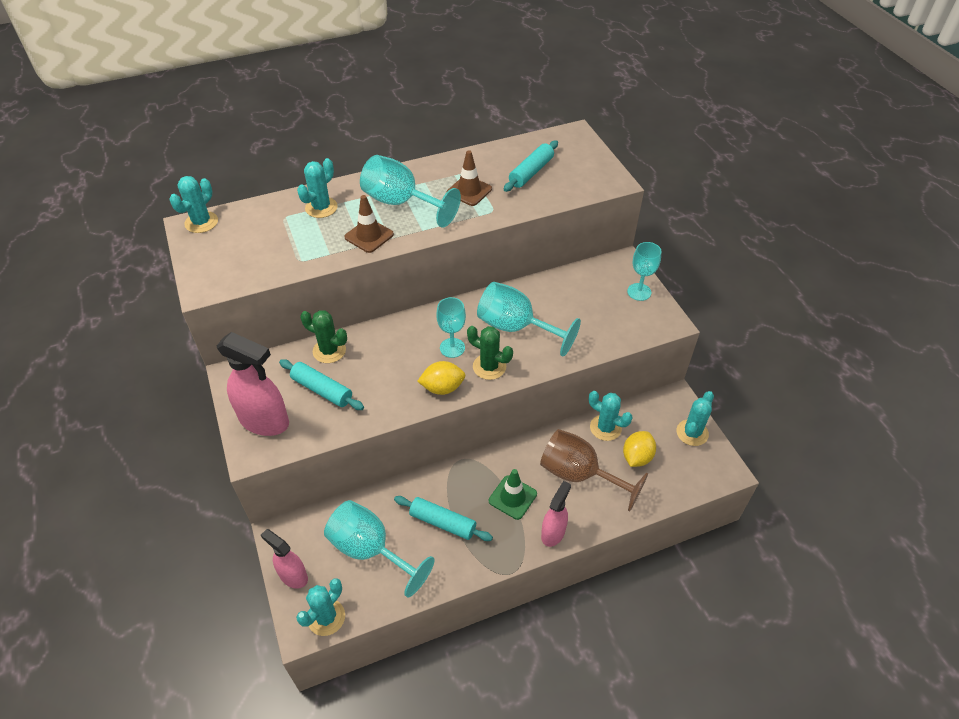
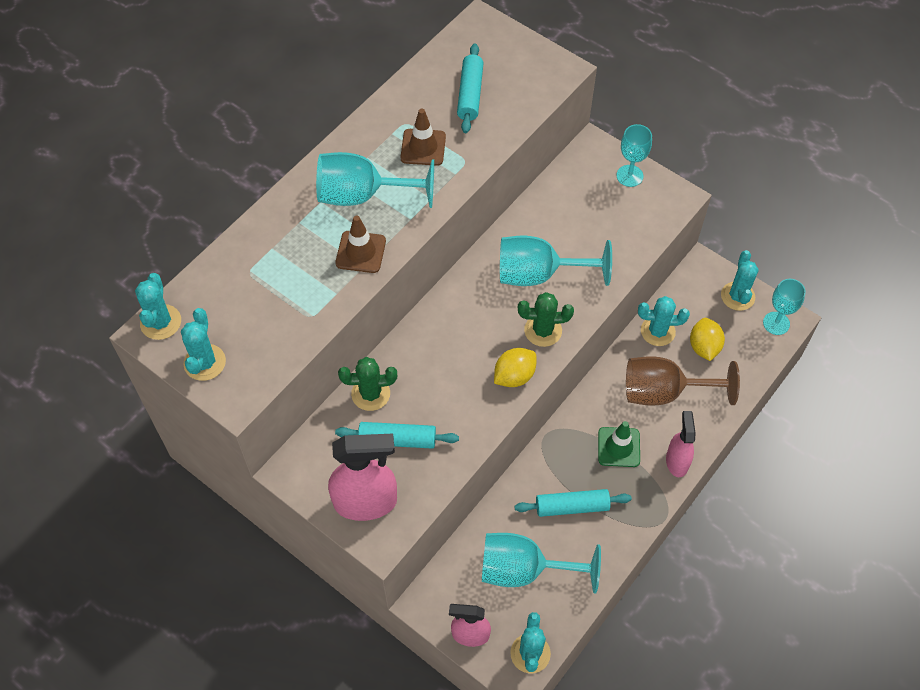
camera: 30 degrees left, 10 degrees up
turquoise cactus [297,158,338,218] -> turquoise cactus moved to [181,308,226,381]
turquoise goblet [436,297,466,358] -> turquoise goblet moved to [763,279,806,335]

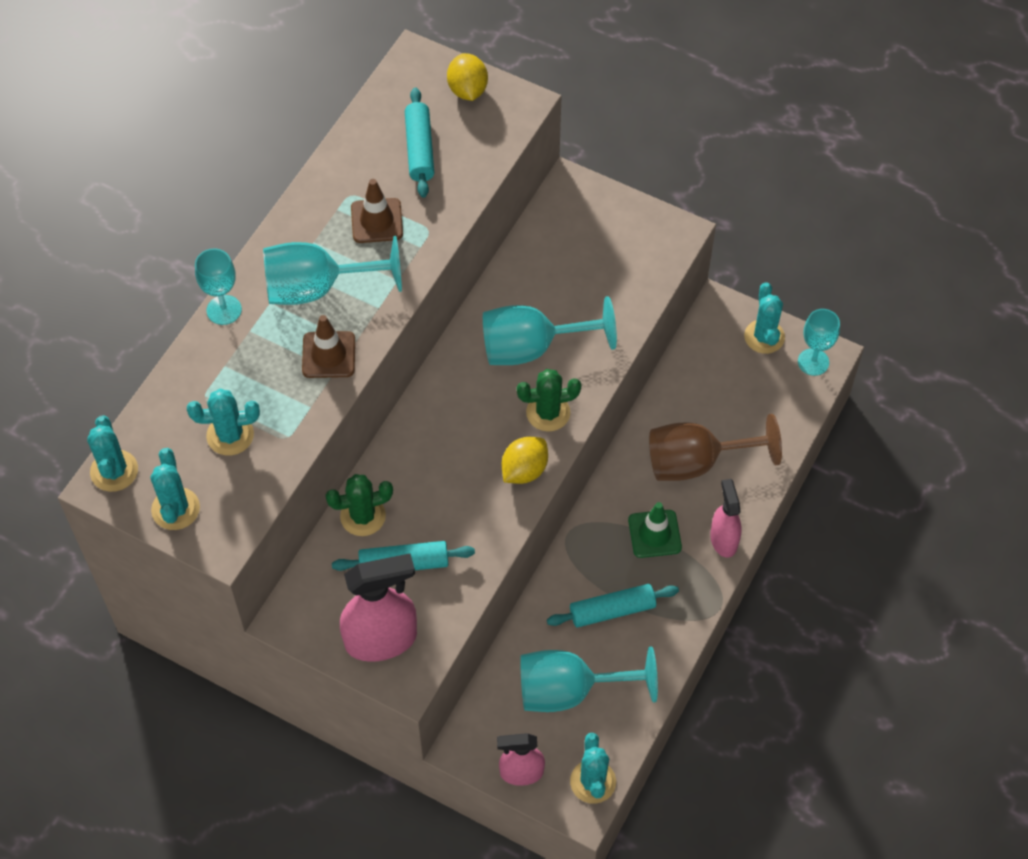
camera: 10 degrees left, 0 degrees up
turquoise goblet [617,124,652,187] -> turquoise goblet moved to [195,248,242,325]
turquoise cactus [638,296,690,346] -> turquoise cactus moved to [187,389,260,455]
yellow lemon [690,318,725,361] -> yellow lemon moved to [447,53,488,101]

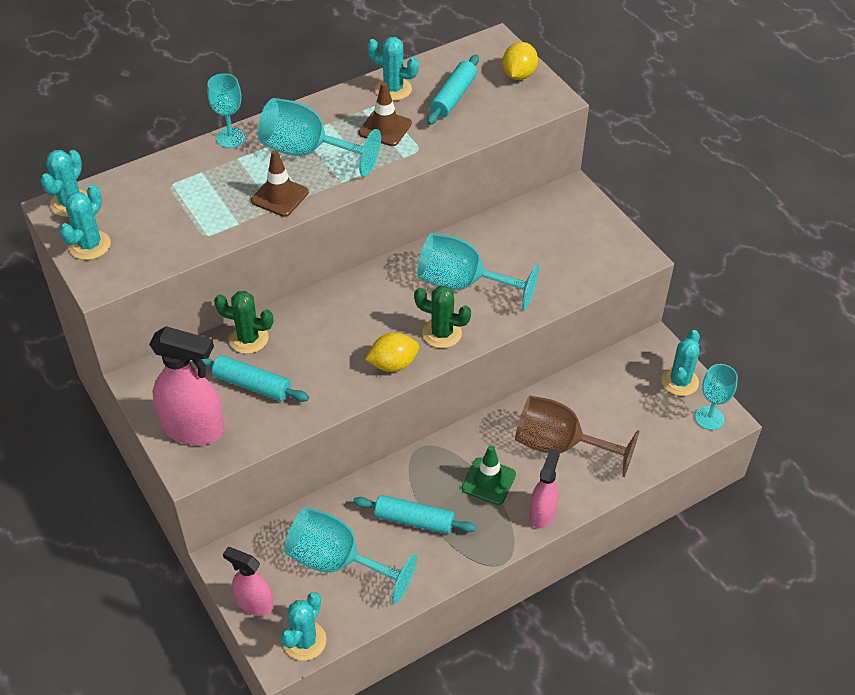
camera: 30 degrees right, 10 degrees down
turquoise cactus [187,389,260,455] -> turquoise cactus moved to [367,37,419,101]

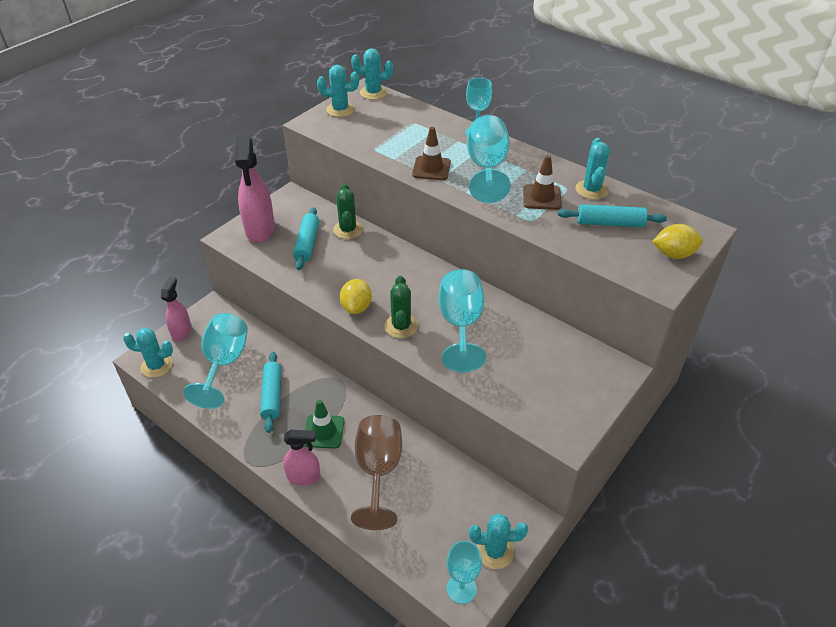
camera: 70 degrees right, 5 degrees down
yellow lemon [365,332,419,372] -> yellow lemon turned 45 degrees clockwise [340,279,372,314]

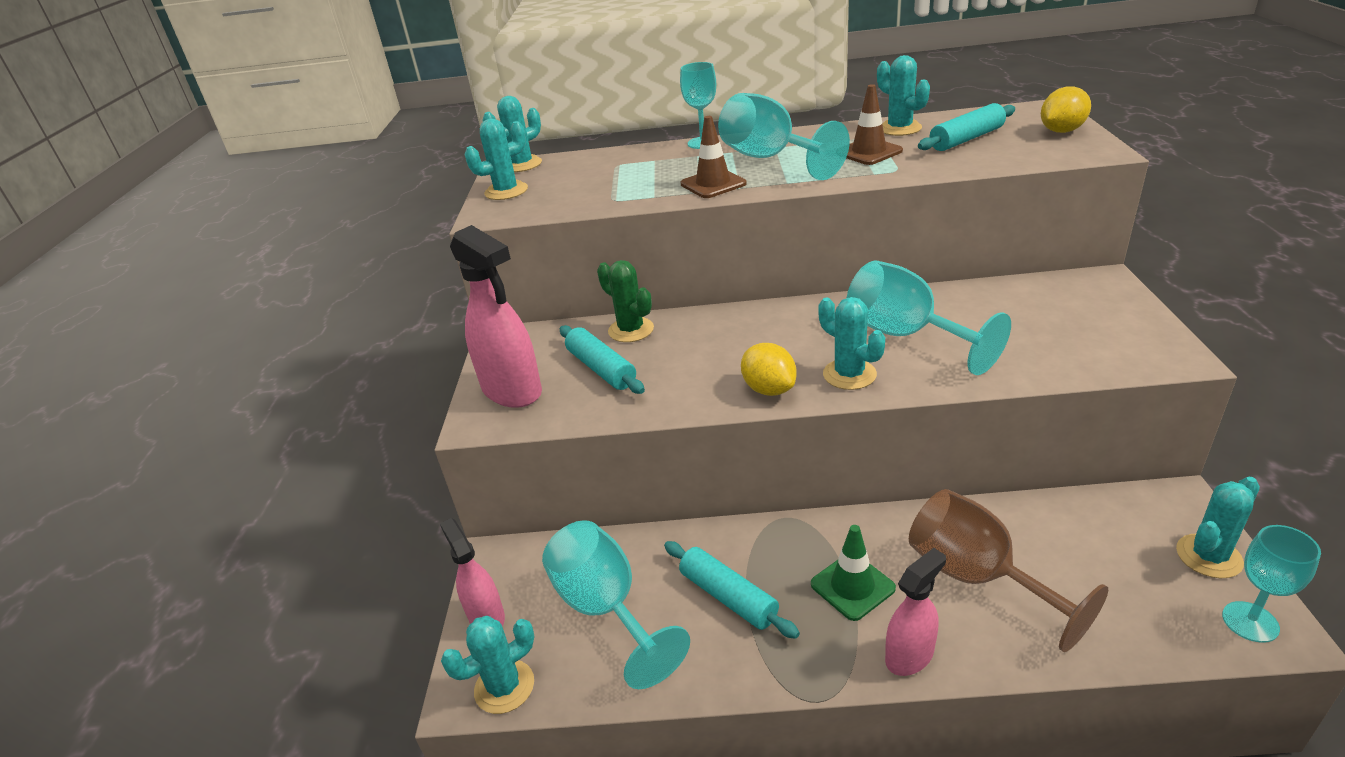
camera: 35 degrees left, 10 degrees down
green cactus [384,276,418,338] -> turquoise cactus [818,297,885,390]

